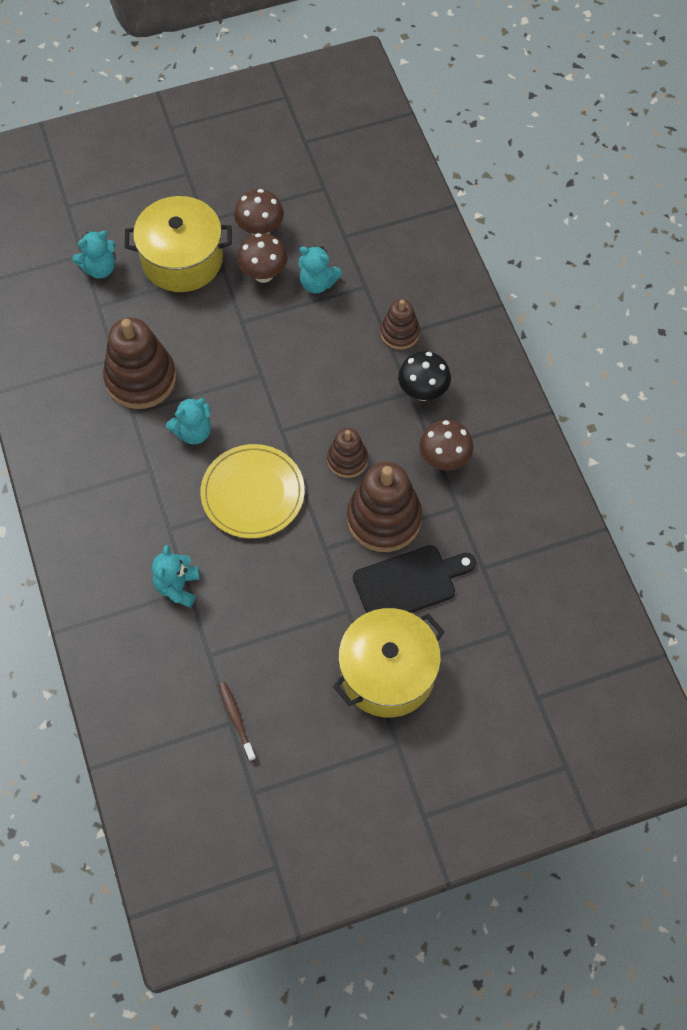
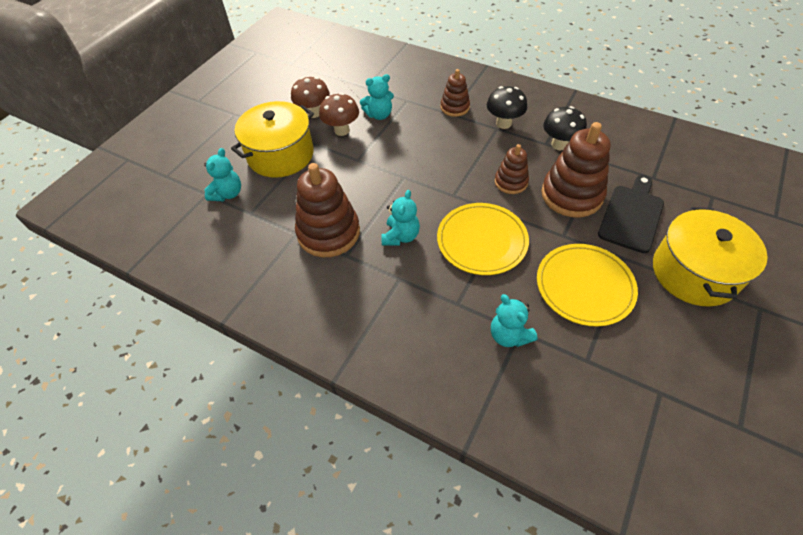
camera: 40 degrees left, 10 degrees down
brown toothbrush [219,682,256,761] -> none
brown mushroom [419,420,474,470] -> black mushroom [543,106,587,151]
none -> yellow plate [537,244,638,327]

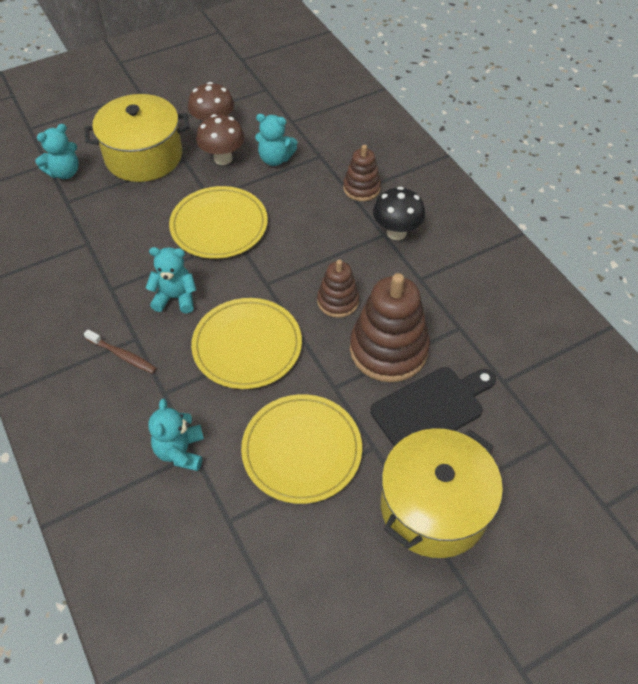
camera: 30 degrees right, 0 degrees up
brown stacking toy [295,163,360,257] -> none
turquoise teddy bear [382,190,420,246] -> turquoise teddy bear turned 135 degrees counterclockwise [146,247,196,313]
black mushroom [543,106,587,151] -> none
none -> brown toothbrush [84,329,157,374]
none -> yellow plate [169,186,268,259]

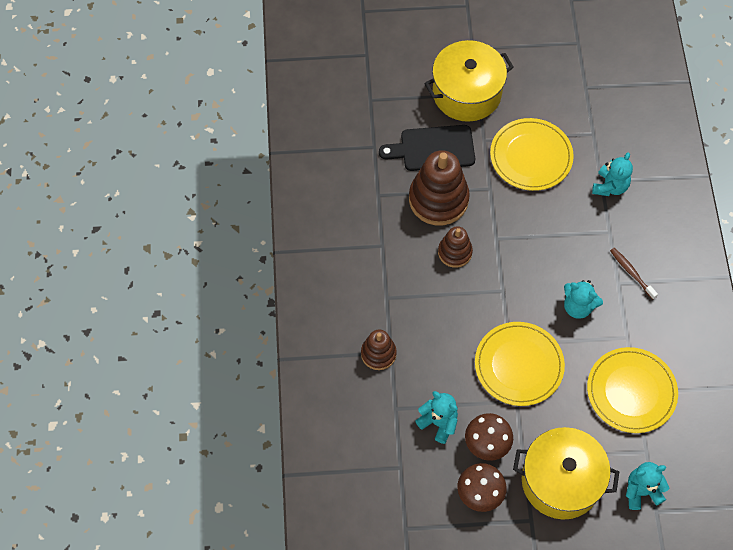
camera: 155 degrees left, 10 degrees up
yellow plate [191,298,302,389] -> yellow plate moved to [587,347,678,433]
black mushroom [373,186,425,240] -> none

